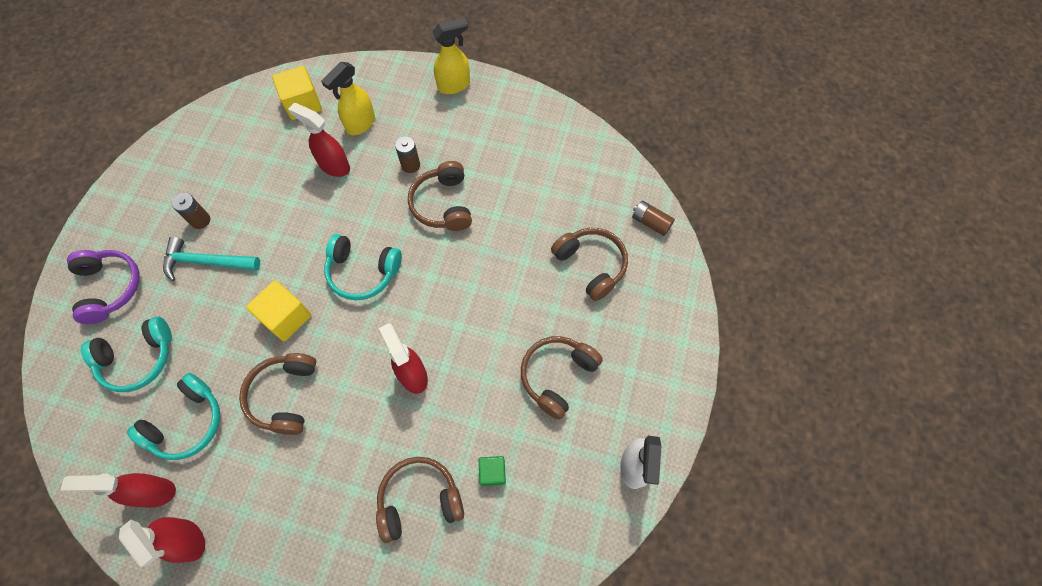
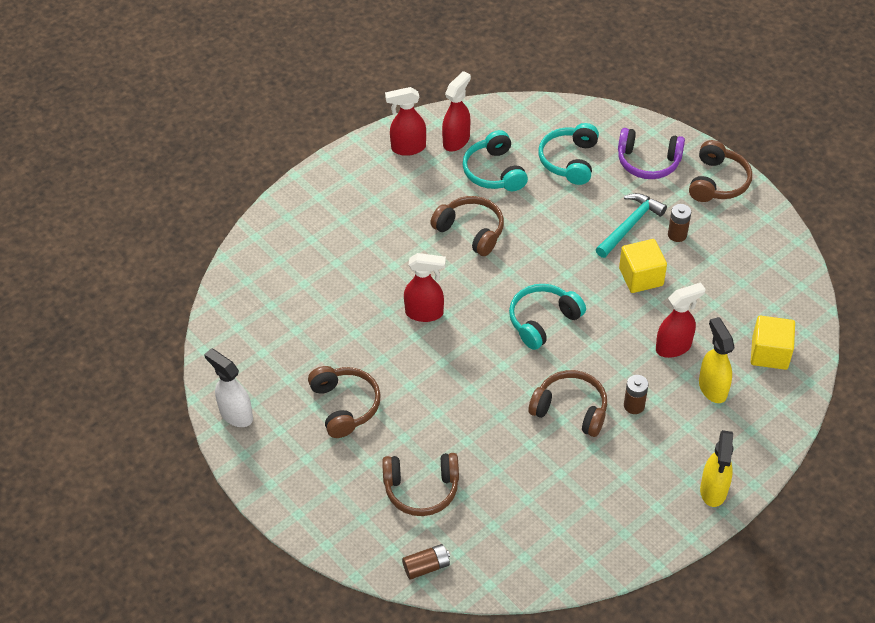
camera: 125 degrees right, 15 degrees down
yellow cube [246,280,311,341] -> yellow cube moved to [619,239,667,293]
brown headphones [376,457,464,543] -> brown headphones moved to [689,140,752,202]
green cube [479,456,506,486] -> none

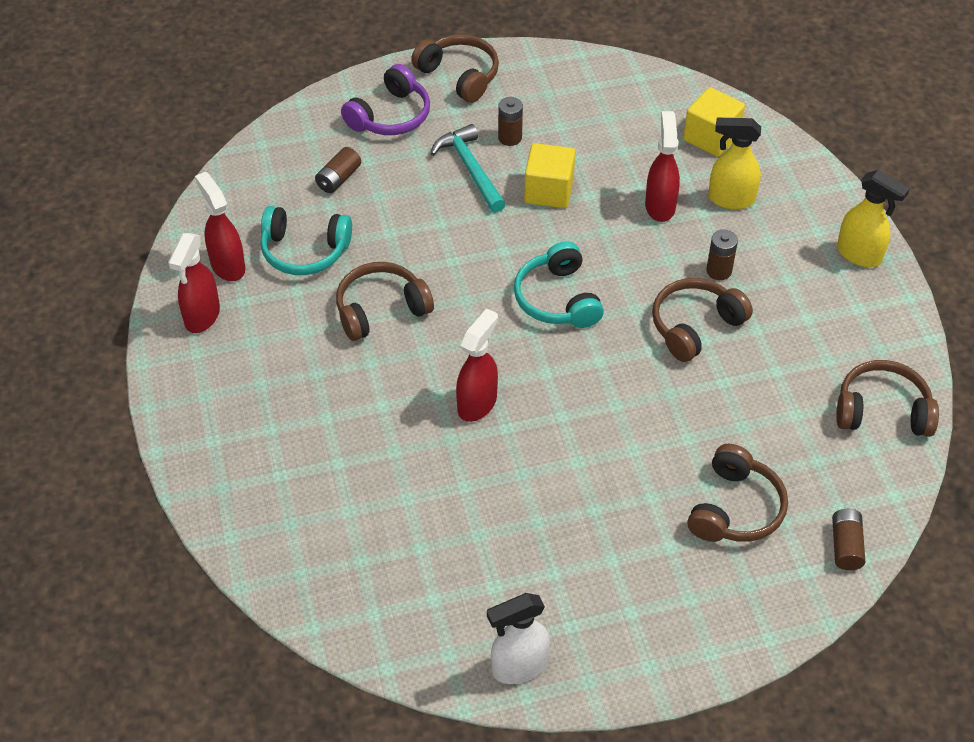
camera: 65 degrees left, 0 degrees up
brown headphones [308,366,381,438] -> brown headphones moved to [836,360,939,437]
turquoise headphones [538,123,599,185] -> brown battery [315,147,361,193]

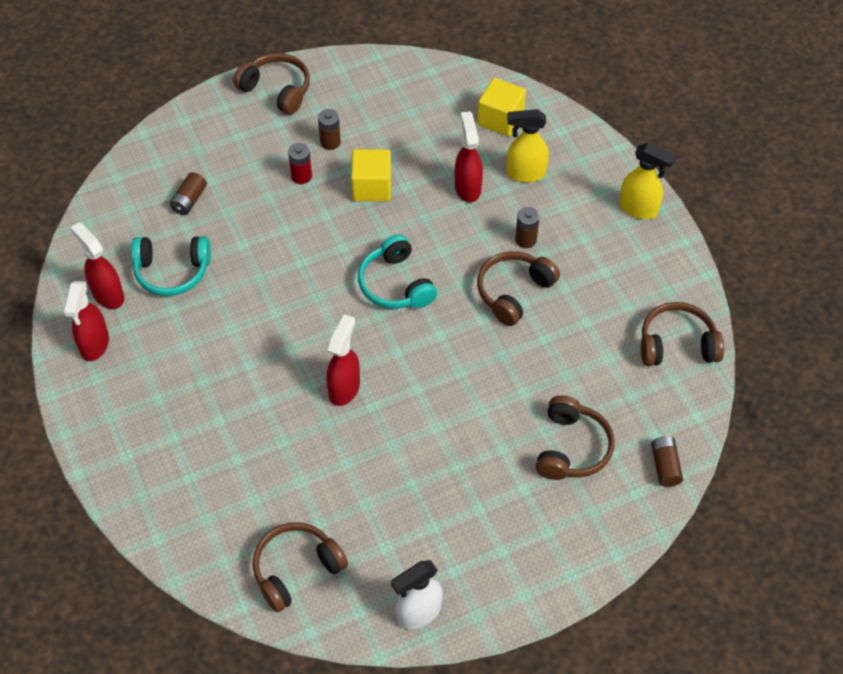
camera: 10 degrees left, 5 degrees up
brown headphones [336,262,434,341] -> brown headphones moved to [253,522,348,612]
purple headphones [341,64,430,135] -> none
turquoise hammer [430,124,506,213] -> red battery [288,143,312,184]

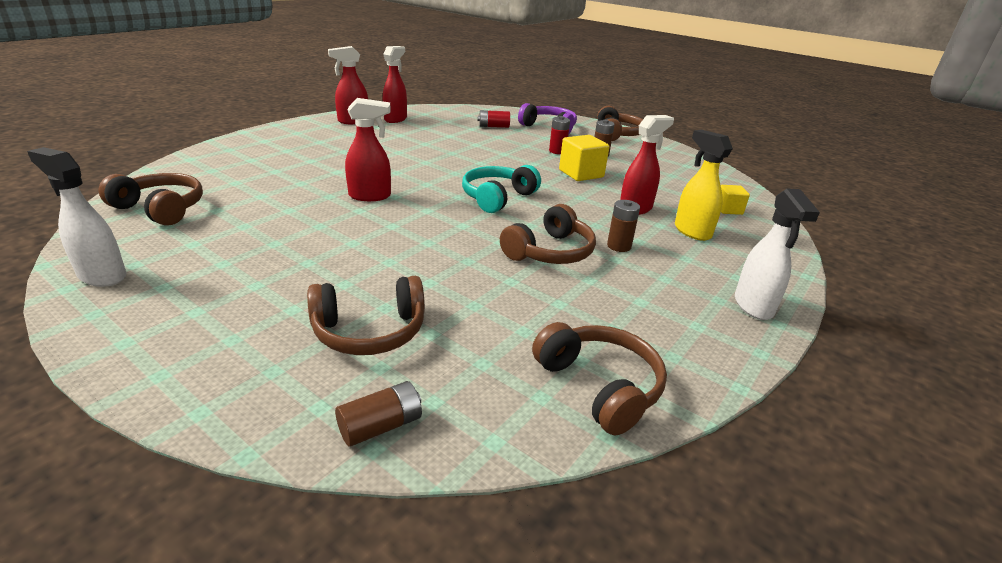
camera: 60 degrees right, 25 degrees down
turquoise headphones [131,236,211,296] -> none
brown battery [170,172,207,215] -> red battery [478,110,510,128]
yellow cube [477,78,526,136] -> yellow cube [721,185,750,215], size x0.60
brown headphones [477,251,560,326] -> brown headphones turned 120 degrees clockwise [500,204,596,264]
yellow spray bottle [619,143,676,219] -> white spray bottle [735,189,820,320]
none -> purple headphones [518,103,577,134]

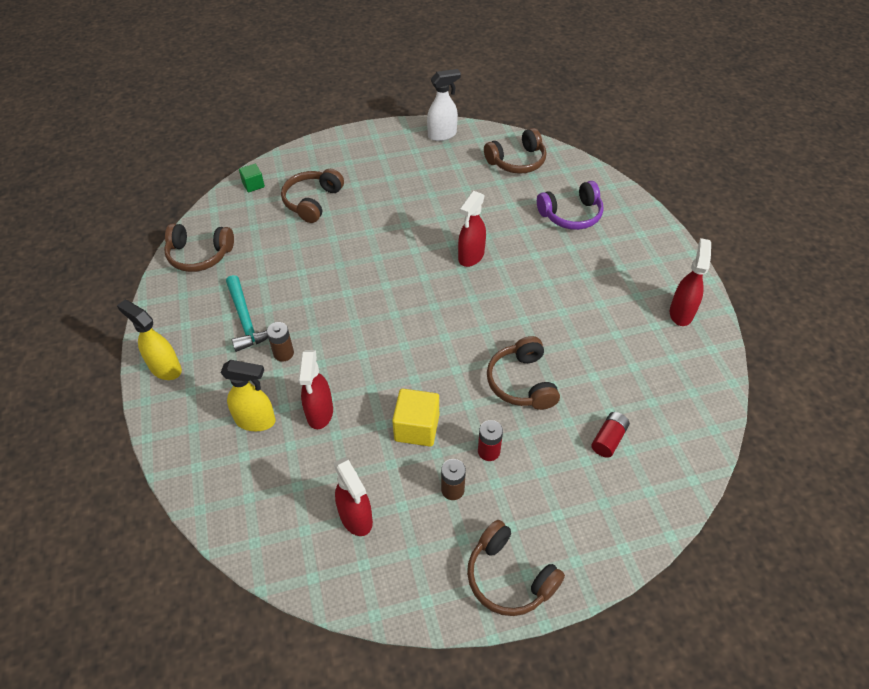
camera: 130 degrees right, 20 degrees up
brown battery [335,381,422,447] -> green cube [239,164,265,192]
red spray bottle [383,46,407,123] -> red spray bottle moved to [334,457,373,536]
turquoise headphones [462,165,541,213] -> none
brown headphones [500,204,596,264] -> brown headphones moved to [487,336,560,410]
purple headphones [518,103,577,134] -> purple headphones moved to [537,181,604,230]
yellow cube [721,185,750,215] -> none
white spray bottle [735,189,820,320] -> yellow spray bottle [117,300,182,380]
none -> turquoise hammer [226,275,268,352]

